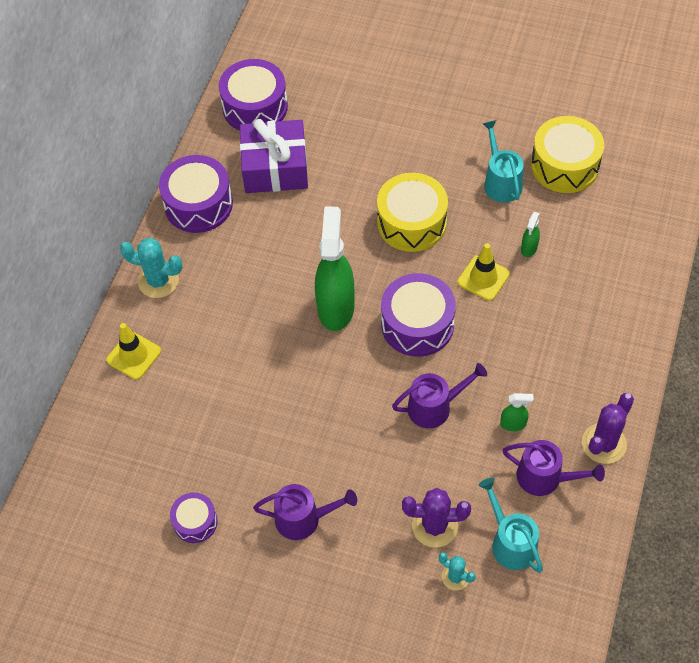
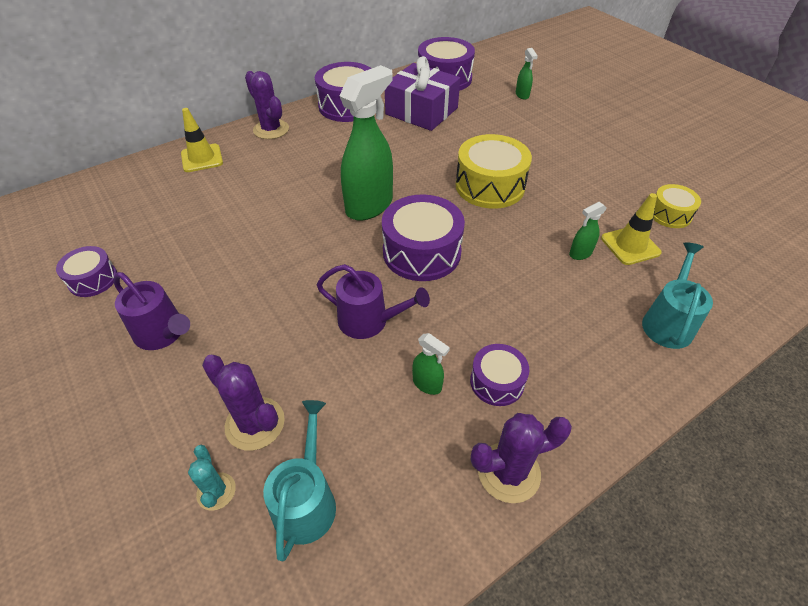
camera: 35 degrees right, 10 degrees down
turquoise cactus [120,238,182,298] -> purple cactus [245,71,289,139]
yellow traffic cone [457,243,510,301] -> yellow traffic cone moved to [601,193,662,265]
turquoise watering can [482,120,524,203] -> turquoise watering can moved to [642,242,713,349]
purple watering can [503,440,605,496] -> none
yellow drum [531,116,604,193] -> yellow drum [653,184,701,228], size x0.56
none -> purple drum [470,344,529,406]
none -> green spray bottle [516,48,538,100]

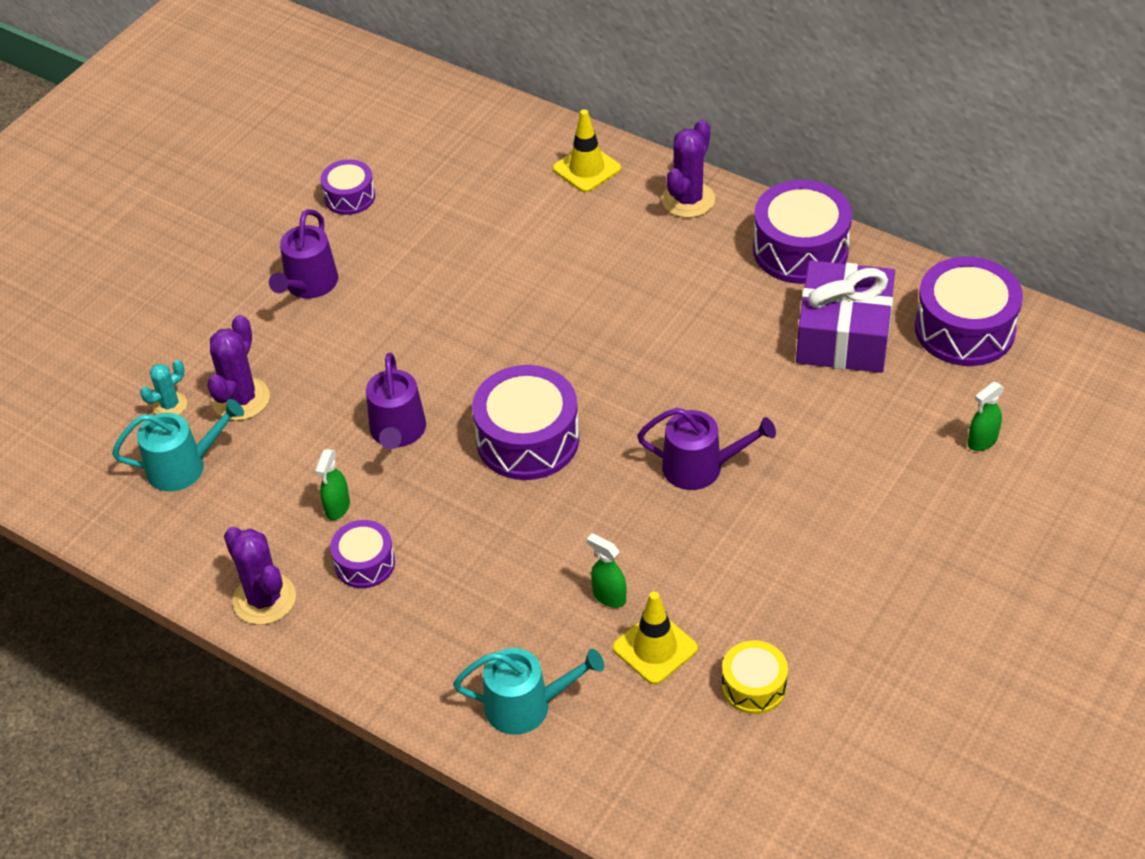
camera: 70 degrees right, 0 degrees up
green spray bottle [339,65,393,221] -> none
yellow drum [456,134,532,209] -> purple watering can [637,408,776,490]

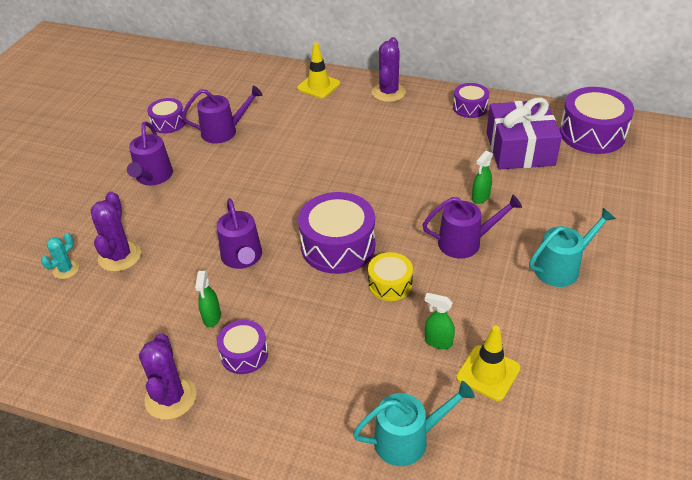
camera: 15 degrees left, 5 degrees down
turquoise watering can [112,399,244,491] -> turquoise watering can moved to [529,208,616,287]
purple cactus [224,527,296,625] -> purple cactus turned 45 degrees clockwise [139,333,196,420]
yellow drum [722,640,788,714] -> yellow drum moved to [368,252,413,301]
purple drum [753,180,852,284] -> purple drum [453,83,489,118], size x0.56
green spray bottle [968,382,1004,451] -> green spray bottle moved to [472,151,493,204]
none -> purple watering can [182,86,262,144]

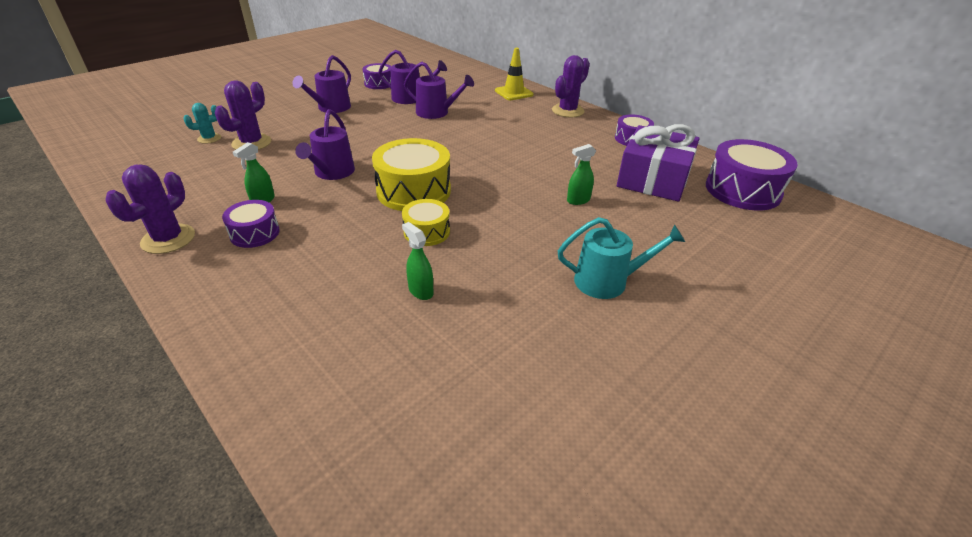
camera: 25 degrees right, 5 degrees down
purple drum [298,192,375,274] -> yellow drum [372,138,451,211]
turquoise watering can [353,381,475,466] -> none
purple watering can [422,195,522,259] -> purple watering can moved to [404,62,474,119]
yellow traffic cone [456,325,521,401] -> none

